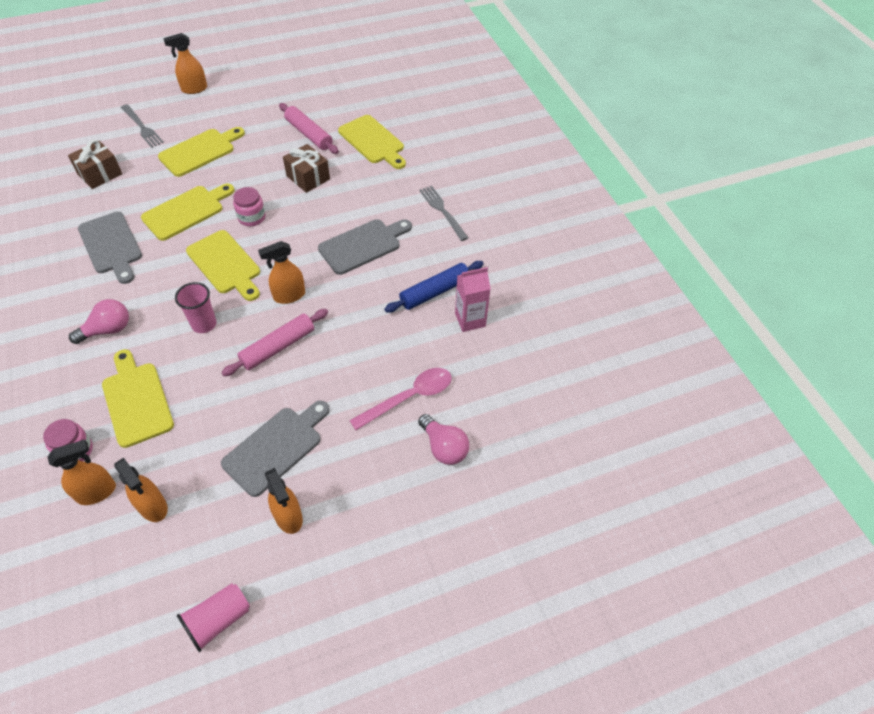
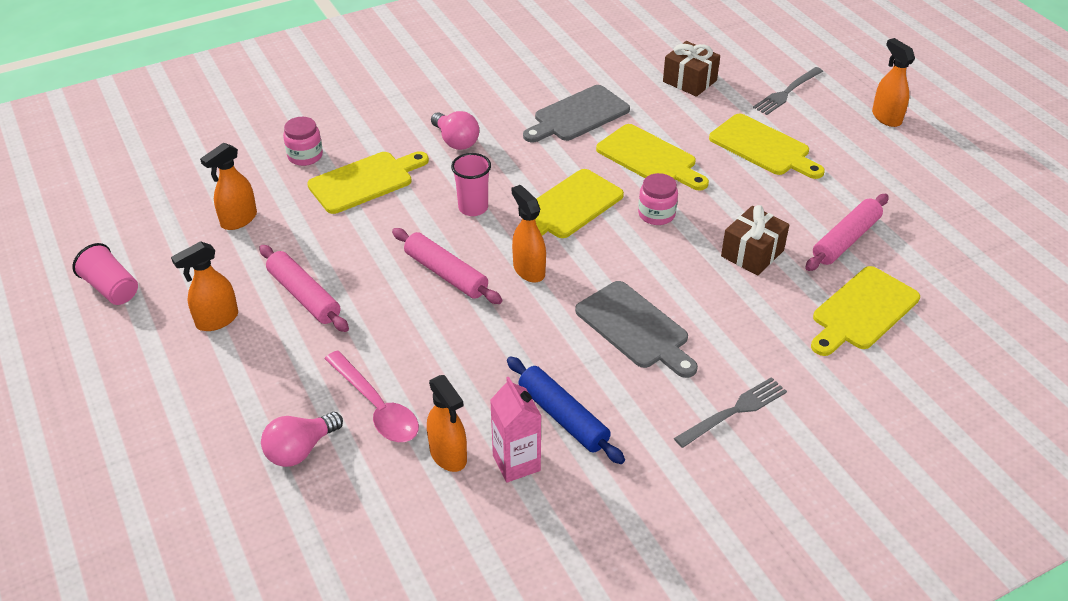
camera: 85 degrees right, 10 degrees down
orange spray bottle [48,439,116,505] -> orange spray bottle moved to [427,375,467,472]
grey cutting board [221,401,330,497] -> pink rolling pin [259,245,349,332]

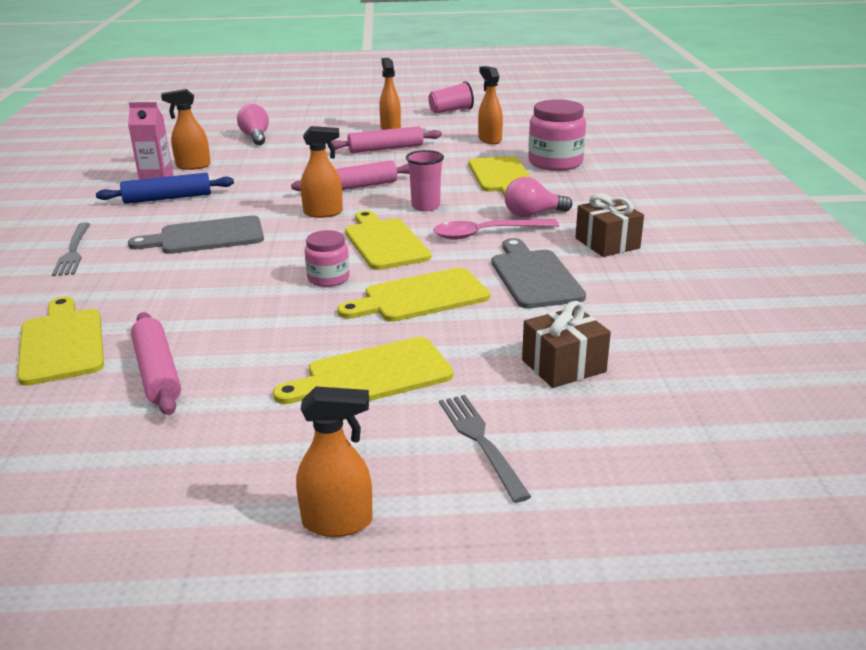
camera: 115 degrees right, 15 degrees down
pink jar [283,117,323,166] -> pink jar [528,99,586,171], size x1.71
pink spoon [325,350,419,442] -> pink spoon moved to [433,219,559,240]
brown gift [721,205,789,276] -> brown gift moved to [575,193,644,257]

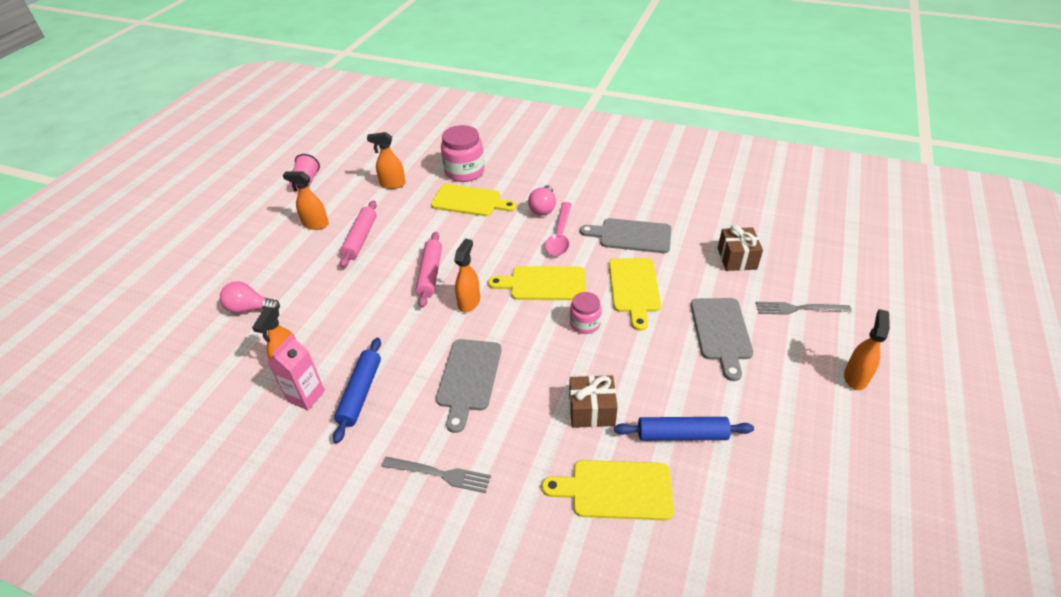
camera: 65 degrees left, 15 degrees up
pink rolling pin [131,312,181,415] -> blue rolling pin [614,417,754,441]
yellow cutting board [273,337,453,404] -> grey cutting board [691,298,753,381]
pink cup [406,150,444,212] -> none
brown gift [575,193,644,257] -> brown gift moved to [569,375,618,428]

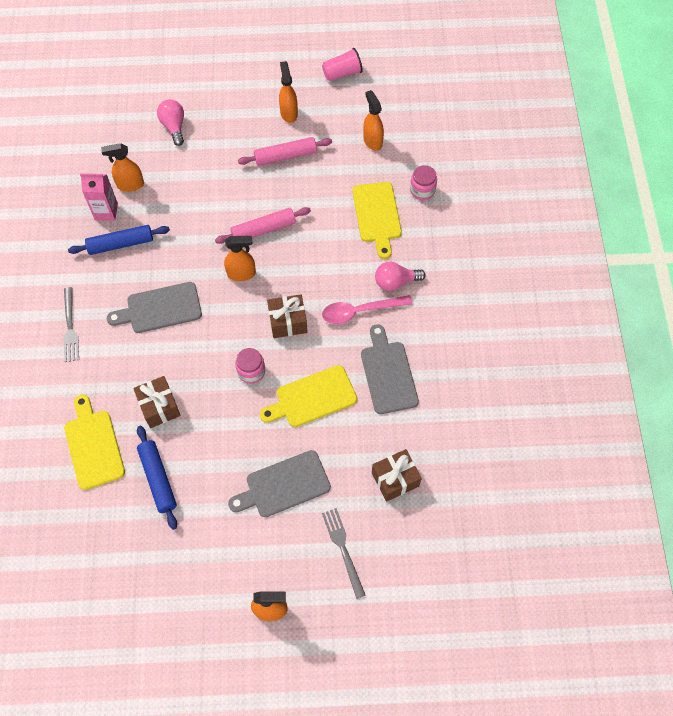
camera: 65 degrees right, 20 degrees up
pink jar [441,125,484,182] -> pink jar [410,165,437,200], size x0.58
yellow cutting board [488,266,586,300] -> brown gift [267,294,307,338]

